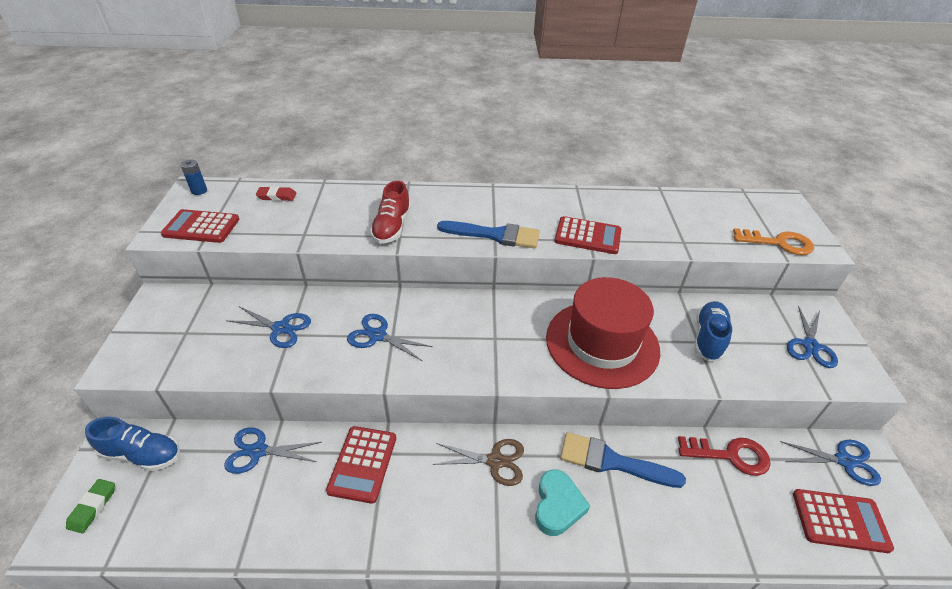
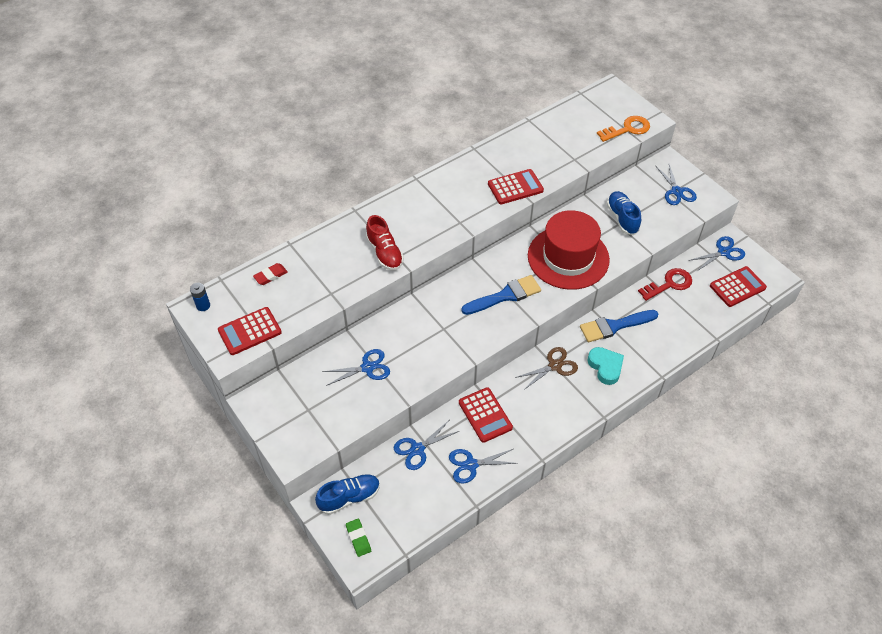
camera: 35 degrees left, 10 degrees up
blue scissors [347,314,433,361] -> blue scissors moved to [449,449,518,483]
blue brush [437,221,540,248] -> blue brush moved to [461,275,541,315]

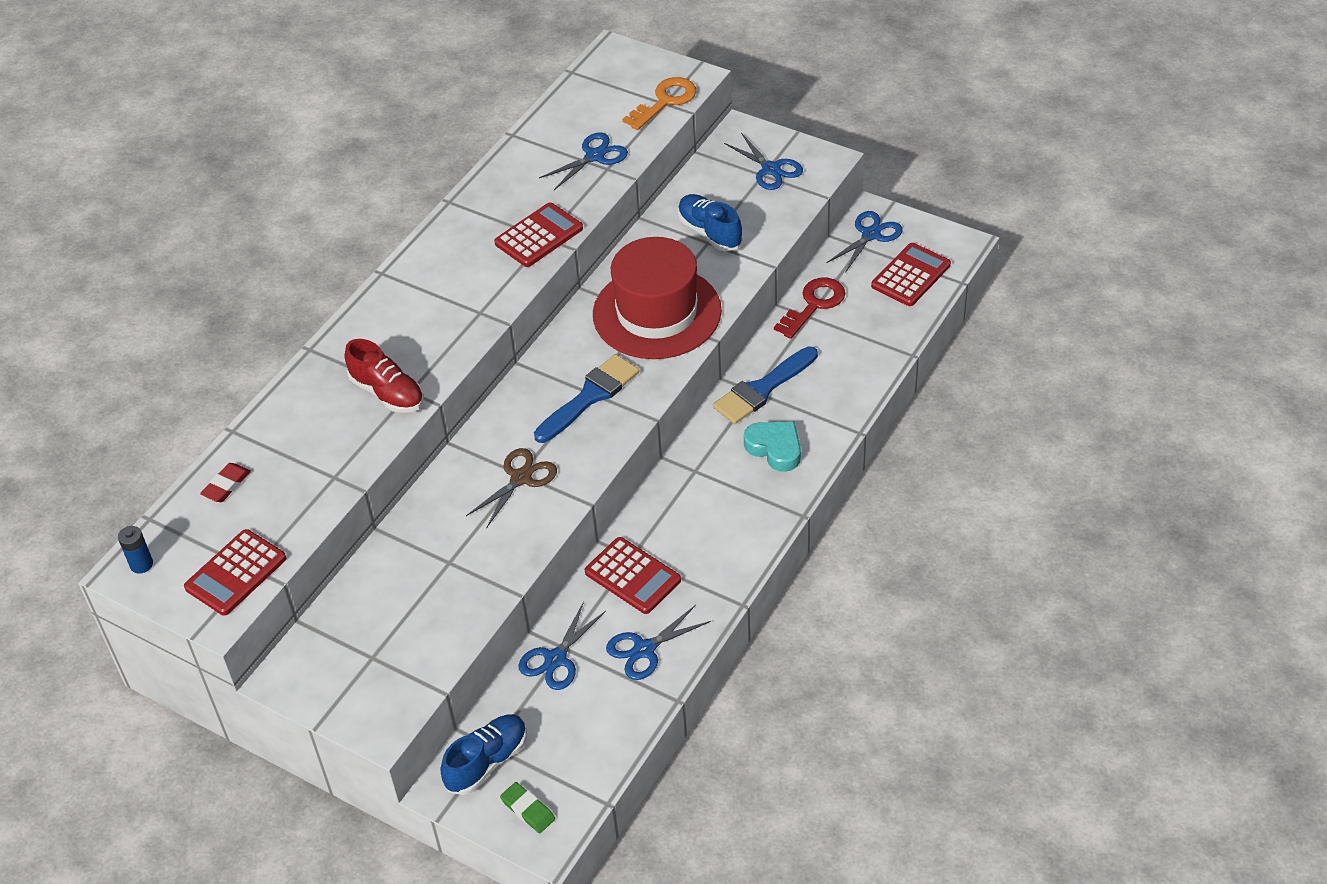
camera: 20 degrees left, 5 degrees down
blue scissors [322,349,390,386] -> blue scissors moved to [539,132,628,190]
brown scissors [515,347,578,389] -> brown scissors moved to [466,448,557,528]

